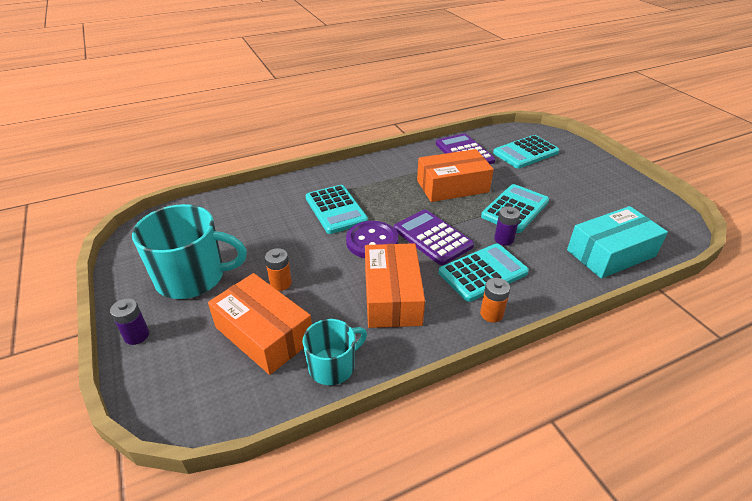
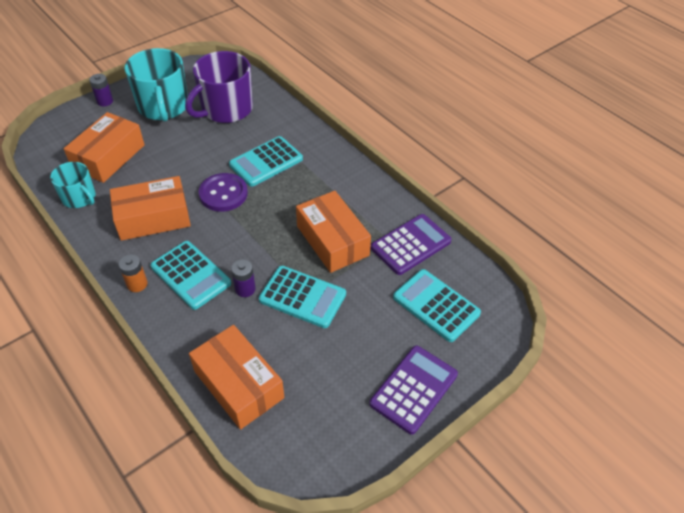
camera: 75 degrees right, 10 degrees up
orange battery [265,248,292,291] -> none
purple calculator [394,210,474,265] -> purple calculator moved to [370,346,458,435]
turquoise box [567,206,668,278] -> orange box [189,325,284,430]
none -> purple mug [185,51,253,123]

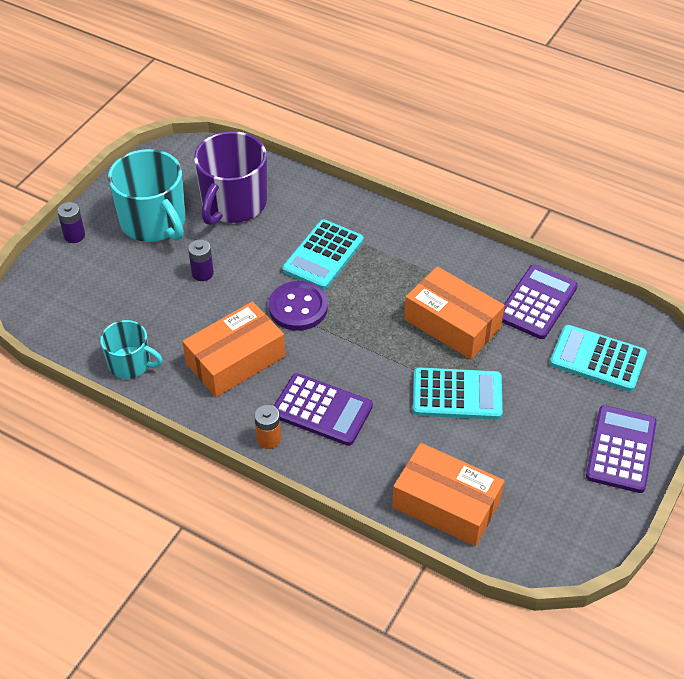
camera: 20 degrees left, 0 degrees up
orange box [64,112,144,183] -> none
turquoise calculator [150,241,231,310] -> purple calculator [274,373,373,446]
purple battery [231,259,256,297] -> purple battery moved to [188,240,214,281]

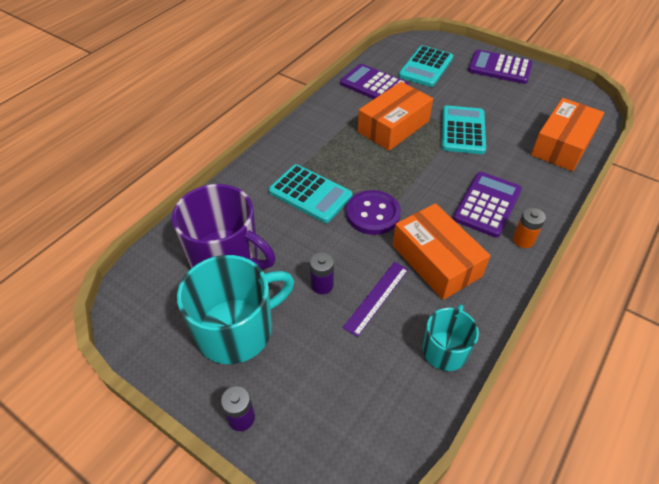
camera: 85 degrees left, 0 degrees up
none -> purple ruler [343,262,409,337]

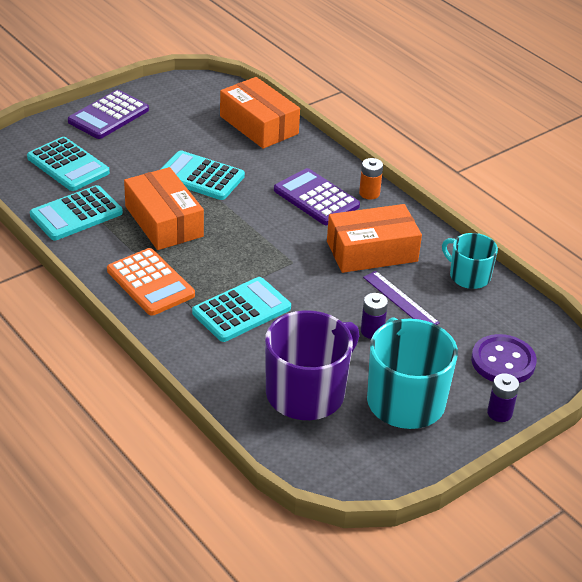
camera: 75 degrees left, 10 degrees down
purple calculator [340,64,409,99] -> turquoise calculator [30,185,123,240]
purple button [346,190,401,235] -> purple button moved to [471,334,537,383]
none -> orange calculator [107,248,195,316]

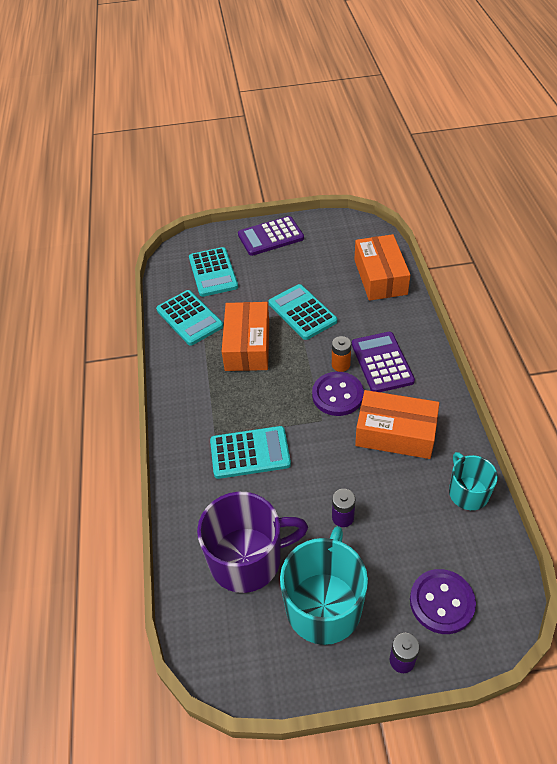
camera: 35 degrees right, 10 degrees up
turquoise calculator [30,185,123,240] -> turquoise calculator turned 120 degrees counterclockwise [156,290,223,346]
orange calculator [107,248,195,316] -> none
orange battery [359,158,383,200] -> orange battery moved to [332,336,351,372]
purple ruler [363,271,440,325] -> none
none -> purple button [312,372,364,416]

